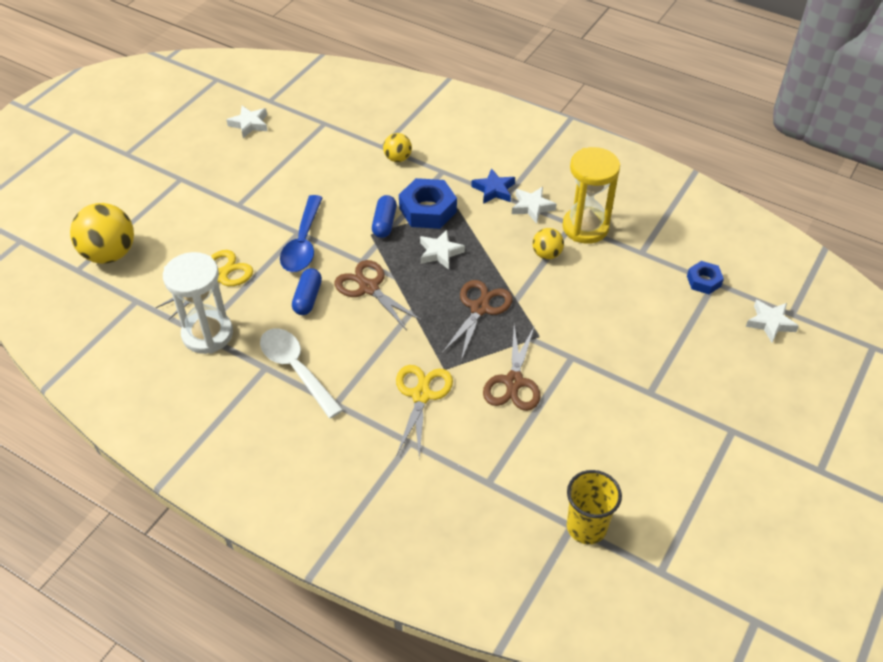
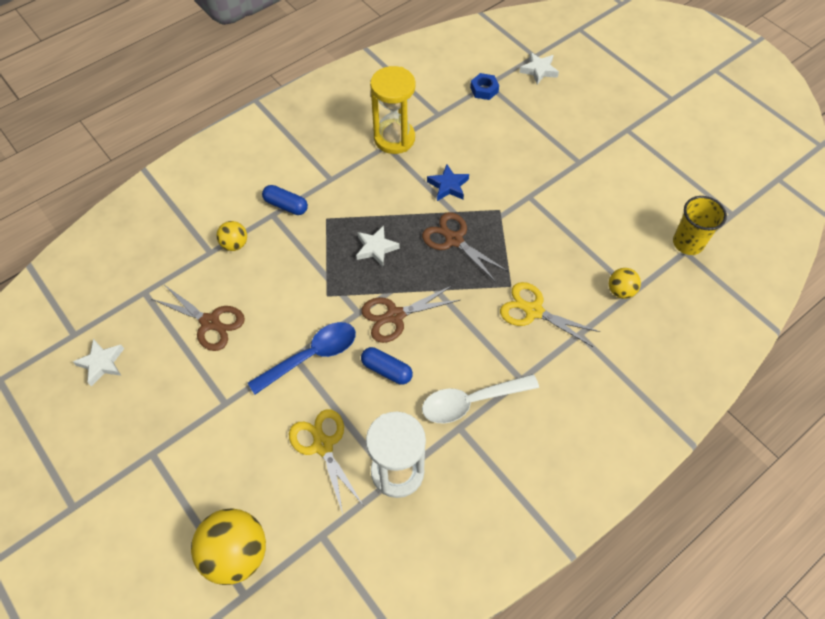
camera: 70 degrees left, 10 degrees up
blue spoon [280,195,323,272] -> blue spoon turned 60 degrees counterclockwise [248,322,356,395]
blue capsule [372,195,397,238] -> blue capsule moved to [262,185,308,215]
blue nut [399,178,457,229] -> none
blue star [471,168,515,204] -> blue star moved to [427,164,469,201]
brown scissors [483,326,541,411] -> brown scissors moved to [152,285,245,351]
white star [512,187,556,224] -> none
yellow ball [532,228,564,259] -> yellow ball moved to [609,268,641,299]

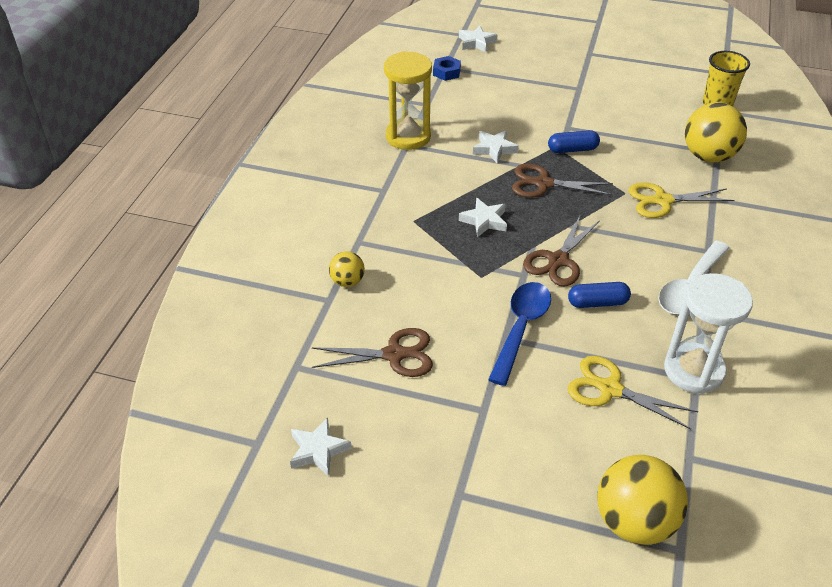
camera: 35 degrees left, 15 degrees down
blue capsule [262,185,308,215] -> blue capsule moved to [548,130,600,153]
blue star [427,164,469,201] -> white star [473,130,519,163]
yellow ball [609,268,641,299] -> yellow ball [685,102,747,163], size x1.91

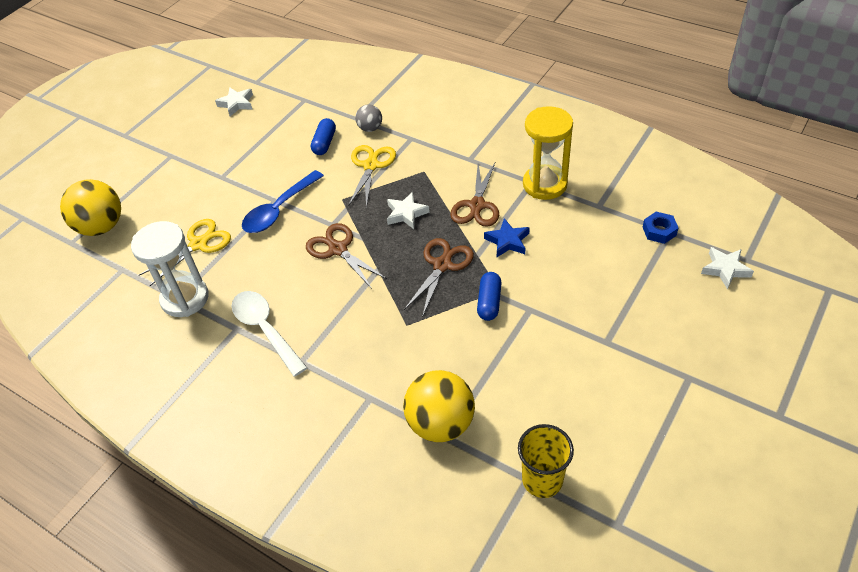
camera: 110 degrees right, 5 degrees up
brown scissors [312,328,433,377] -> brown scissors moved to [450,161,499,227]
yellow ball [329,251,365,287] -> grey ball [355,104,382,132]
white star [473,130,519,163] -> blue star [484,218,530,257]
blue spoon [488,282,551,386] -> blue spoon turned 90 degrees clockwise [242,170,324,233]
blue capsule [568,282,631,308] -> blue capsule moved to [311,118,336,155]
yellow scissors [628,182,734,218] -> yellow scissors moved to [348,145,396,208]

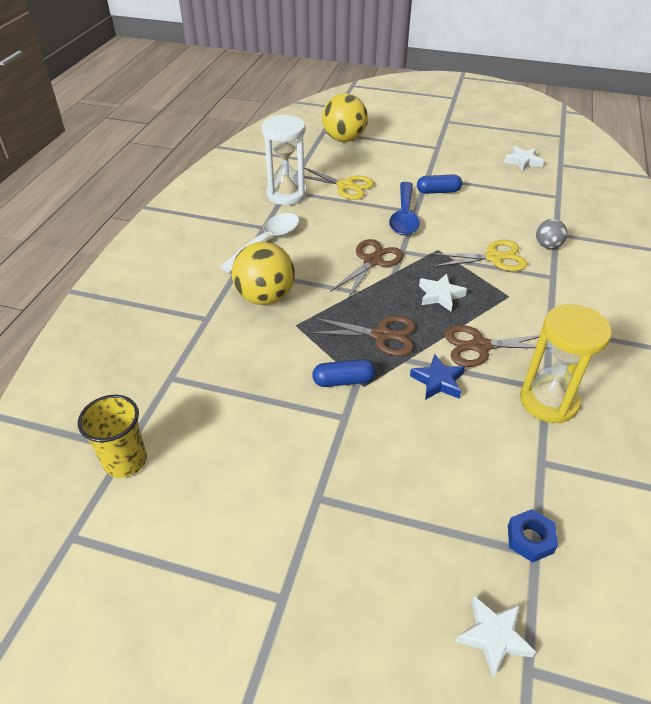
camera: 70 degrees right, 5 degrees down
blue spoon [242,170,324,233] -> blue spoon turned 105 degrees counterclockwise [389,182,420,235]
blue capsule [311,118,336,155] -> blue capsule moved to [417,174,462,194]
yellow ball [403,370,475,442] -> yellow ball moved to [232,242,295,305]

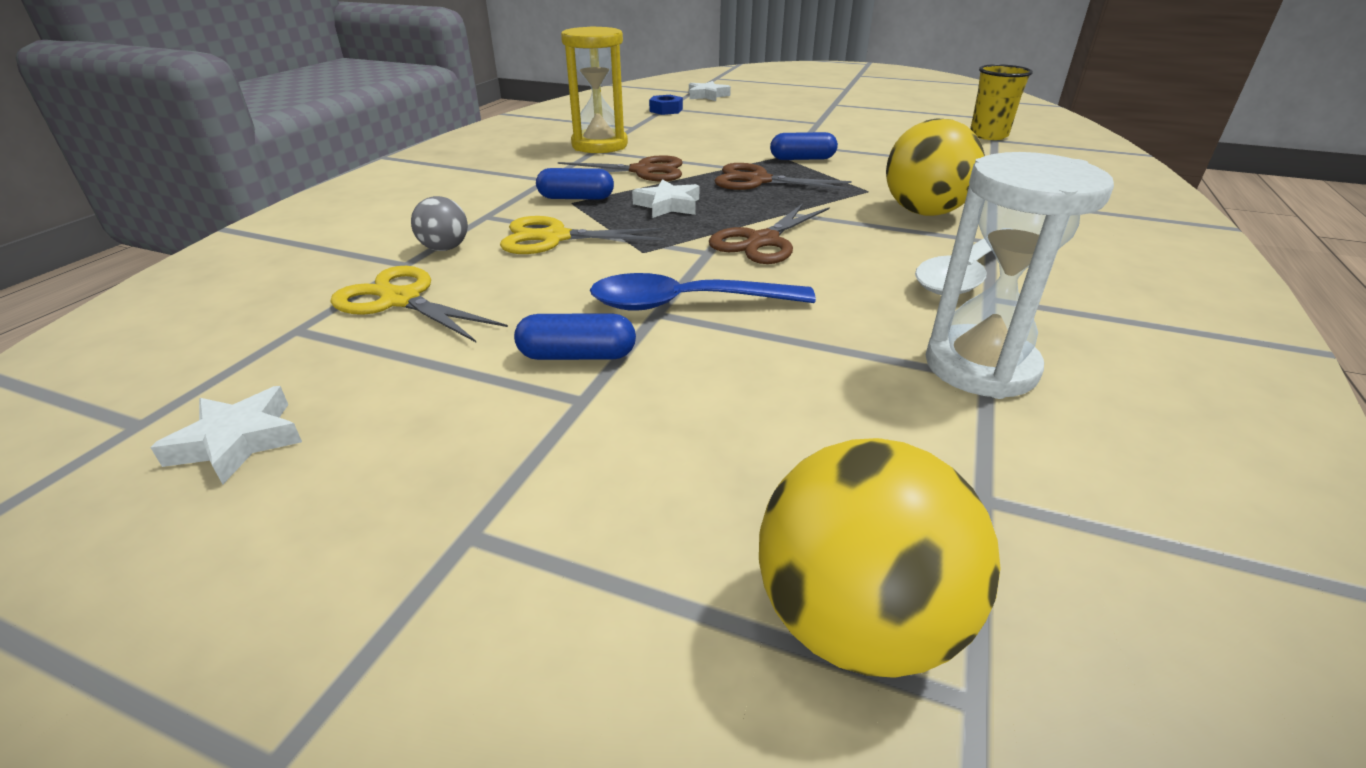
camera: 175 degrees left, 10 degrees down
yellow scissors [304,167,374,200] -> yellow scissors moved to [331,266,508,342]
blue spoon [389,182,420,235] -> blue spoon turned 105 degrees counterclockwise [590,273,816,311]
blue star [410,354,465,400] -> none
none -> blue capsule [536,168,614,200]

